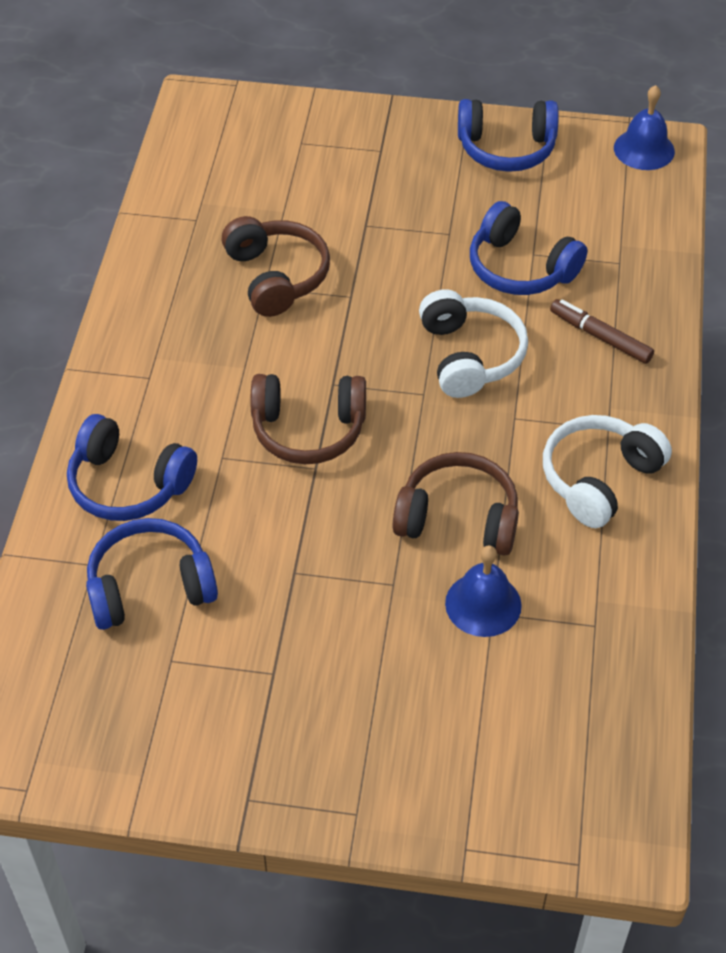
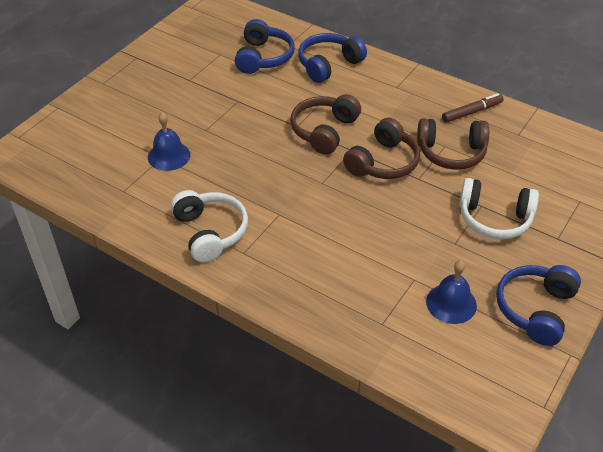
camera: 115 degrees right, 5 degrees down
brown headphones [393,452,519,556] -> brown headphones moved to [343,118,420,179]
white headphones [419,289,528,398] -> white headphones moved to [459,178,539,240]
blue headphones [470,201,587,295] -> none
brown marker [550,299,654,364] -> brown marker moved to [442,93,504,123]
blue bell [614,85,675,170] -> blue bell moved to [426,260,477,324]

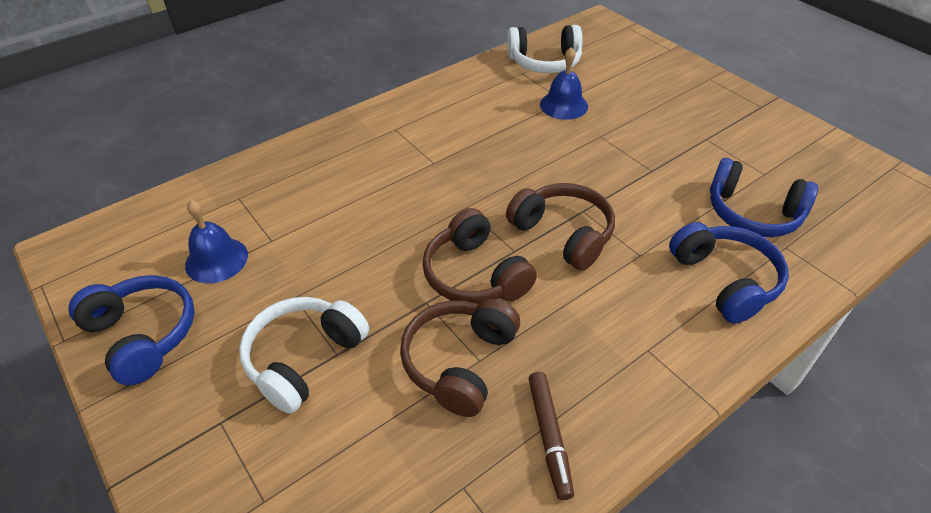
camera: 110 degrees right, 0 degrees up
white headphones [171,190,248,262] -> white headphones moved to [507,25,582,73]

